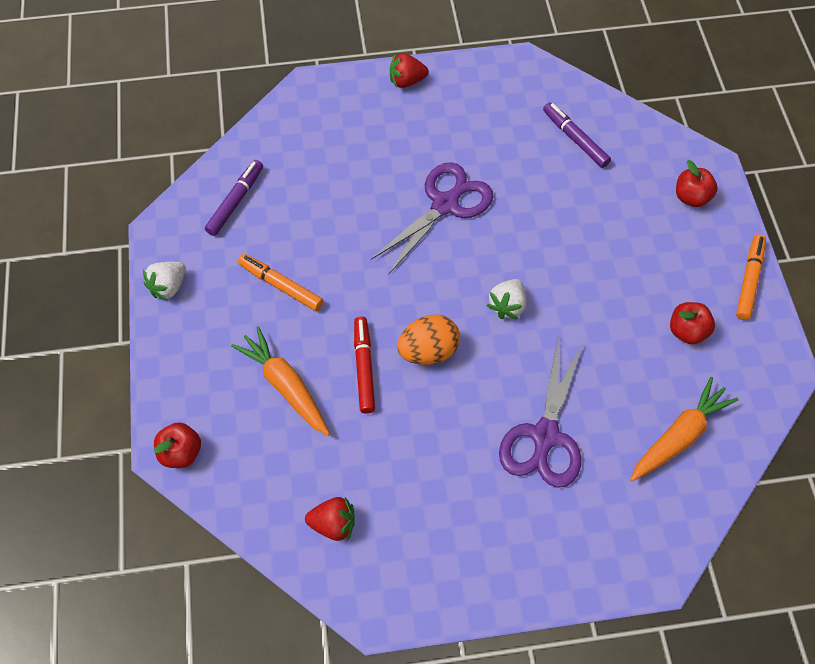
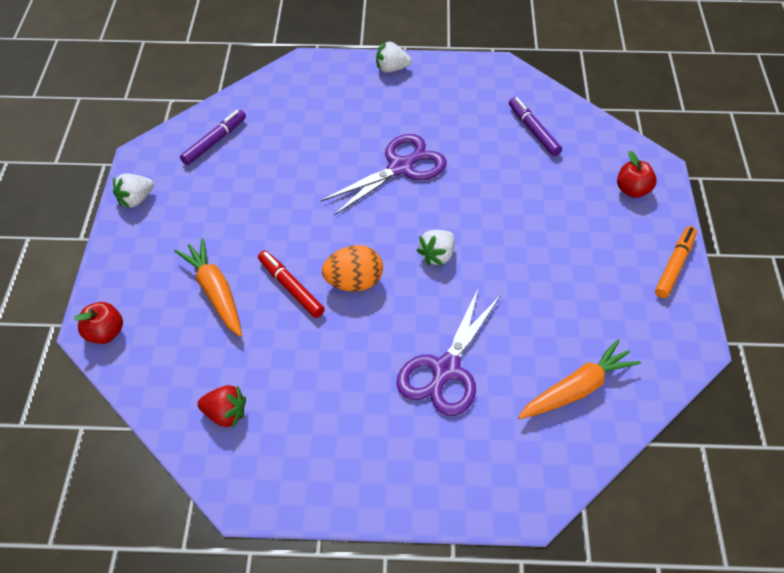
camera: 10 degrees right, 10 degrees down
orange marker [238,254,323,311] -> none
red marker [354,316,375,414] -> red marker turned 45 degrees counterclockwise [258,251,325,318]
red strawberry [390,53,429,88] -> white strawberry [376,42,412,73]
red apple [670,302,715,344] -> none

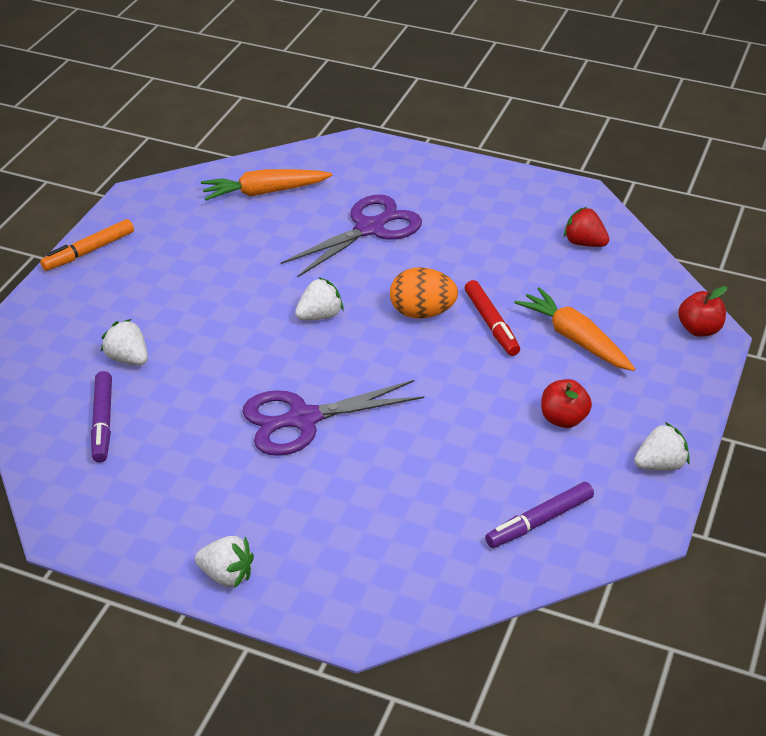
camera: 160 degrees left, 10 degrees down
orange carrot [174,238,242,337] -> orange carrot turned 150 degrees clockwise [514,287,635,371]
red apple [617,151,657,198] -> red apple moved to [541,379,592,428]
none -> white strawberry [101,319,148,365]

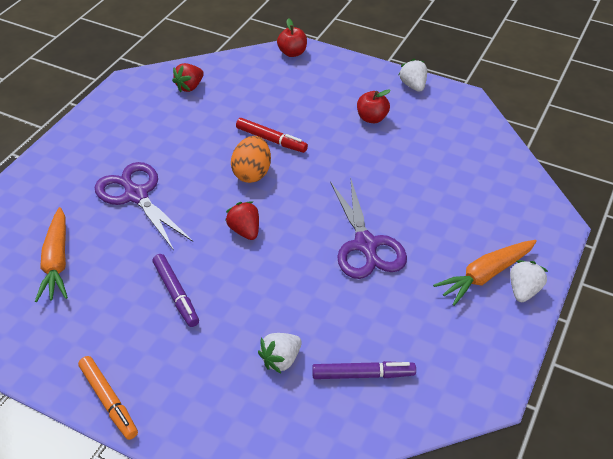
camera: 85 degrees left, 5 degrees up
white strawberry [295,277,344,320] -> red strawberry [225,201,259,240]
red marker [465,280,520,356] -> red marker turned 45 degrees clockwise [236,118,308,153]
purple marker [485,482,594,548] -> purple marker moved to [152,254,199,327]
orange carrot [514,287,635,371] -> orange carrot moved to [433,240,537,306]

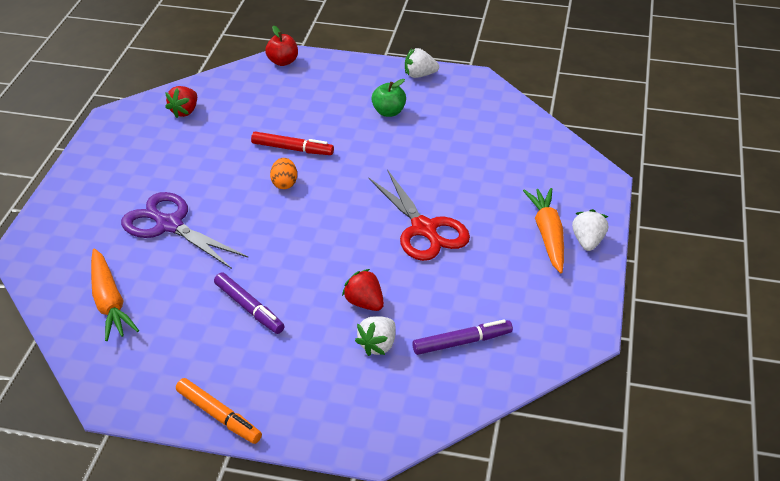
camera: 15 degrees left, 5 degrees down
red strawberry [225,201,259,240] -> red strawberry moved to [342,269,384,311]
orange egg [231,136,271,183] -> orange egg [270,158,297,189], size x0.65
purple scissors [330,177,407,279] -> red scissors [368,169,470,261]
red apple [357,89,391,123] -> green apple [371,79,406,117]
white strawberry [399,59,427,92] -> white strawberry turned 60 degrees counterclockwise [405,48,439,78]
orange carrot [433,240,537,306] -> orange carrot turned 135 degrees clockwise [523,188,564,273]

